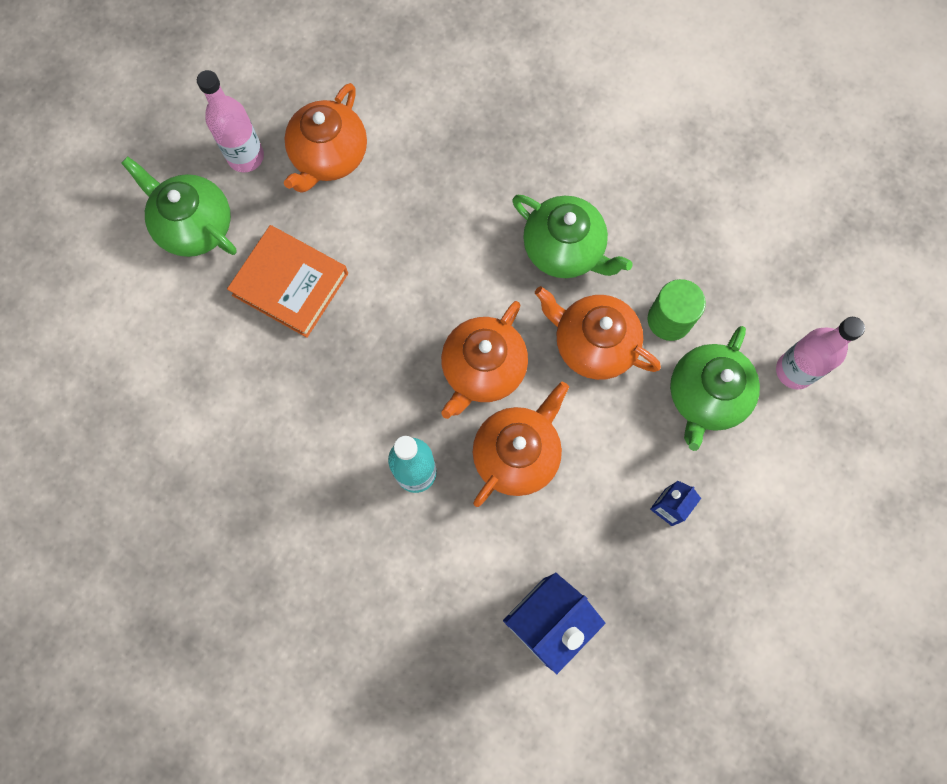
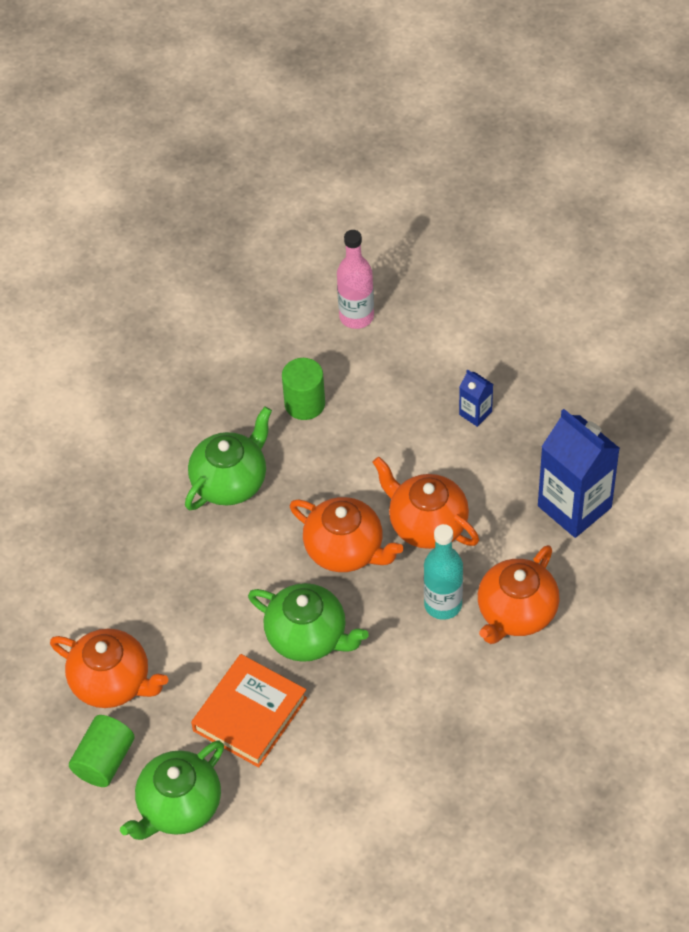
camera: 85 degrees left, 20 degrees down
pink bottle [197,70,264,172] -> green cylinder [69,715,135,787]
orange teapot [535,286,661,380] -> orange teapot moved to [478,545,560,644]
green teapot [670,326,760,451] -> green teapot moved to [248,583,369,662]

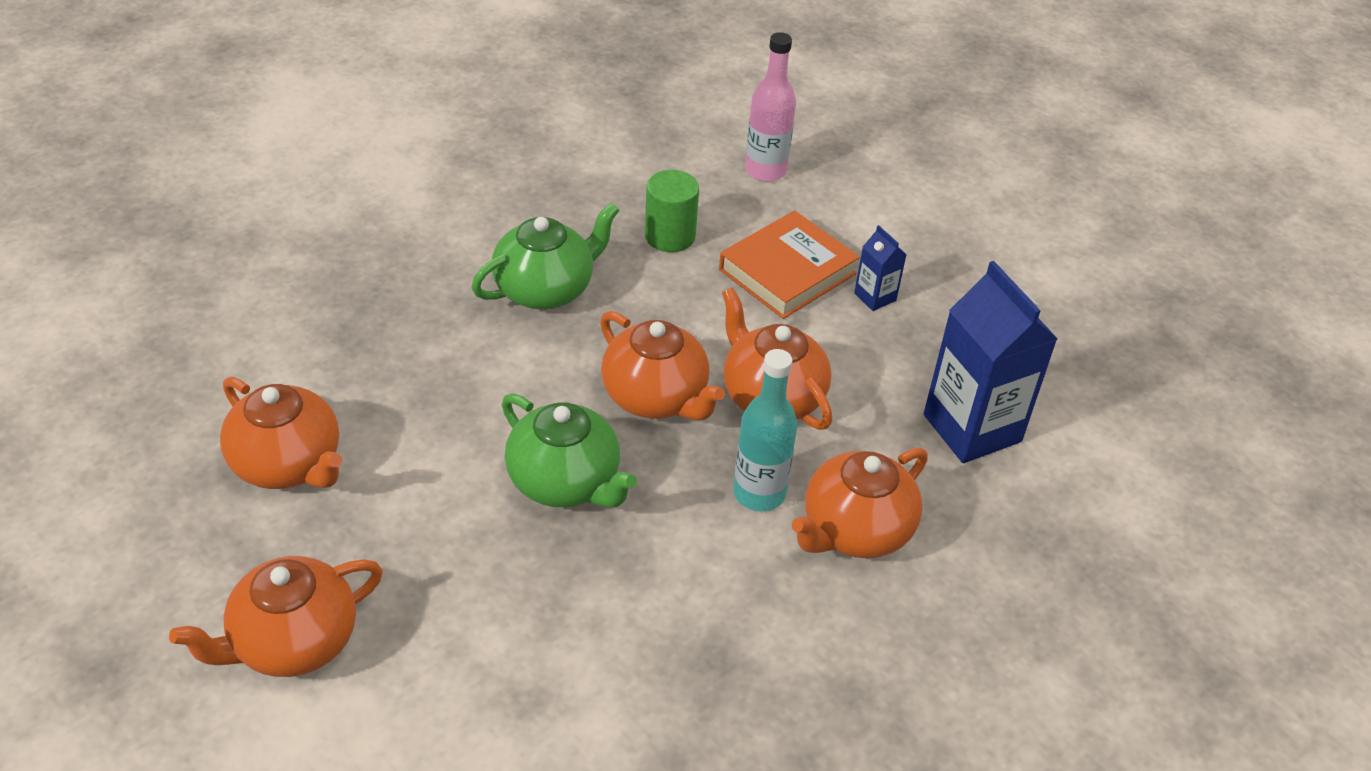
camera: 10 degrees right, 10 degrees down
green cylinder [69,715,135,787] -> none
green teapot [120,741,224,840] -> orange teapot [169,556,383,677]
orange book [191,654,307,768] -> orange book moved to [719,211,860,319]

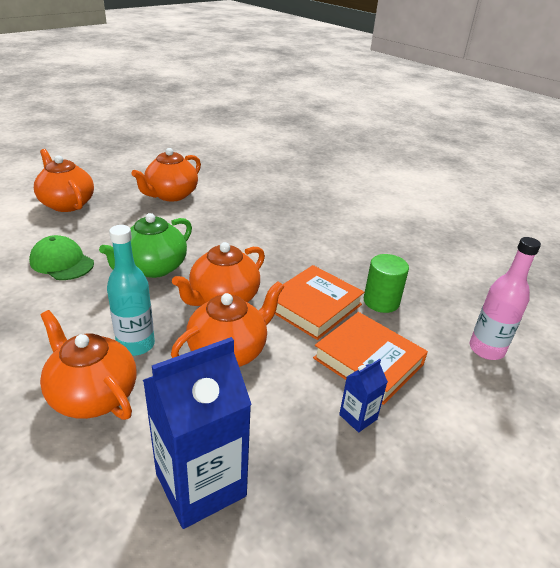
camera: 85 degrees right, 10 degrees down
green teapot [471,202,620,309] -> none
none -> green cap [29,235,94,280]
none -> orange book [275,265,364,340]

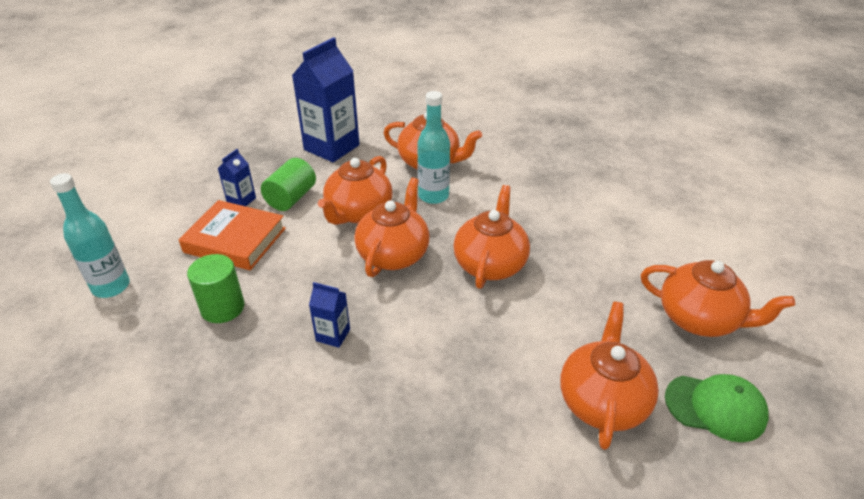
camera: 160 degrees right, 5 degrees up
green cap [29,235,94,280] -> green cap moved to [665,374,769,442]
green teapot [99,213,192,278] -> orange teapot [453,185,530,289]
orange book [275,265,364,340] -> none
pink bottle [470,237,541,360] -> turquoise bottle [50,173,130,298]
none -> green cylinder [261,158,316,211]
none -> blue carton [309,282,350,348]

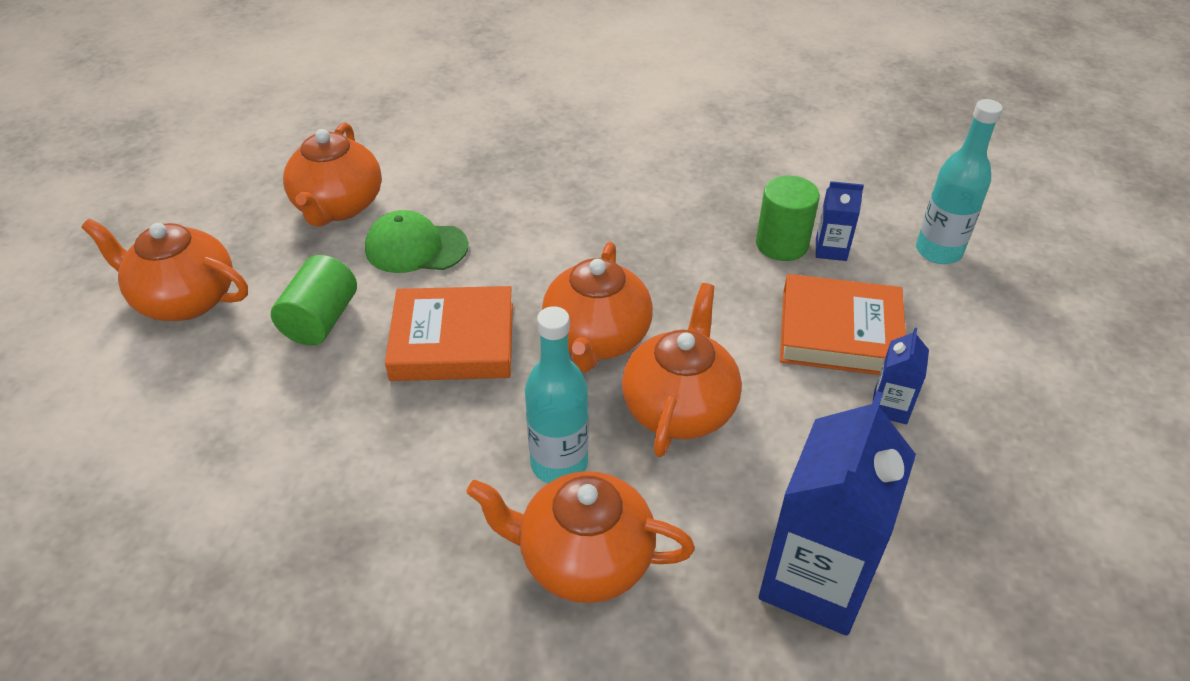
camera: 170 degrees right, 5 degrees up
green cylinder [261,158,316,211] -> green cylinder moved to [271,255,357,346]
blue carton [309,282,350,348] -> blue carton moved to [816,181,864,261]
orange teapot [453,185,530,289] -> orange book [385,286,513,381]
green cap [665,374,769,442] -> green cap moved to [365,210,468,273]

